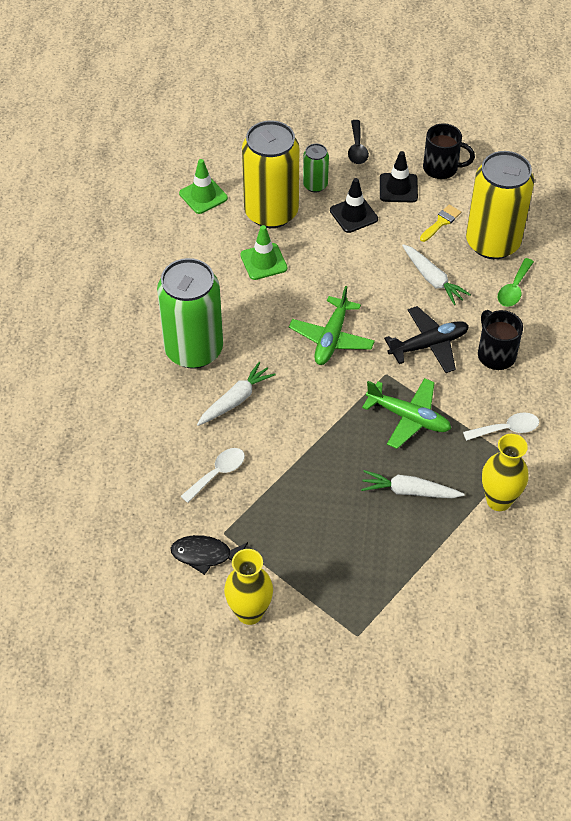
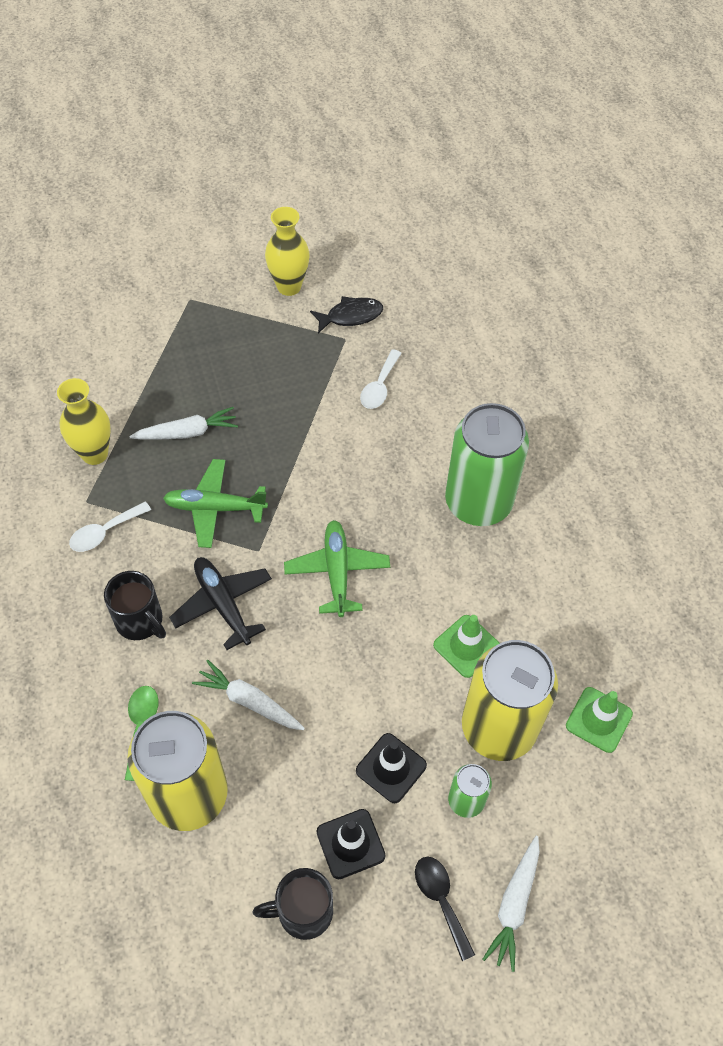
camera: 155 degrees right, 5 degrees up
white carrot [197,362,276,426] -> white carrot moved to [483,836,540,972]
black plane [384,306,469,373] -> black plane turned 105 degrees clockwise [169,557,272,650]
yellow brush [420,205,461,242] -> none

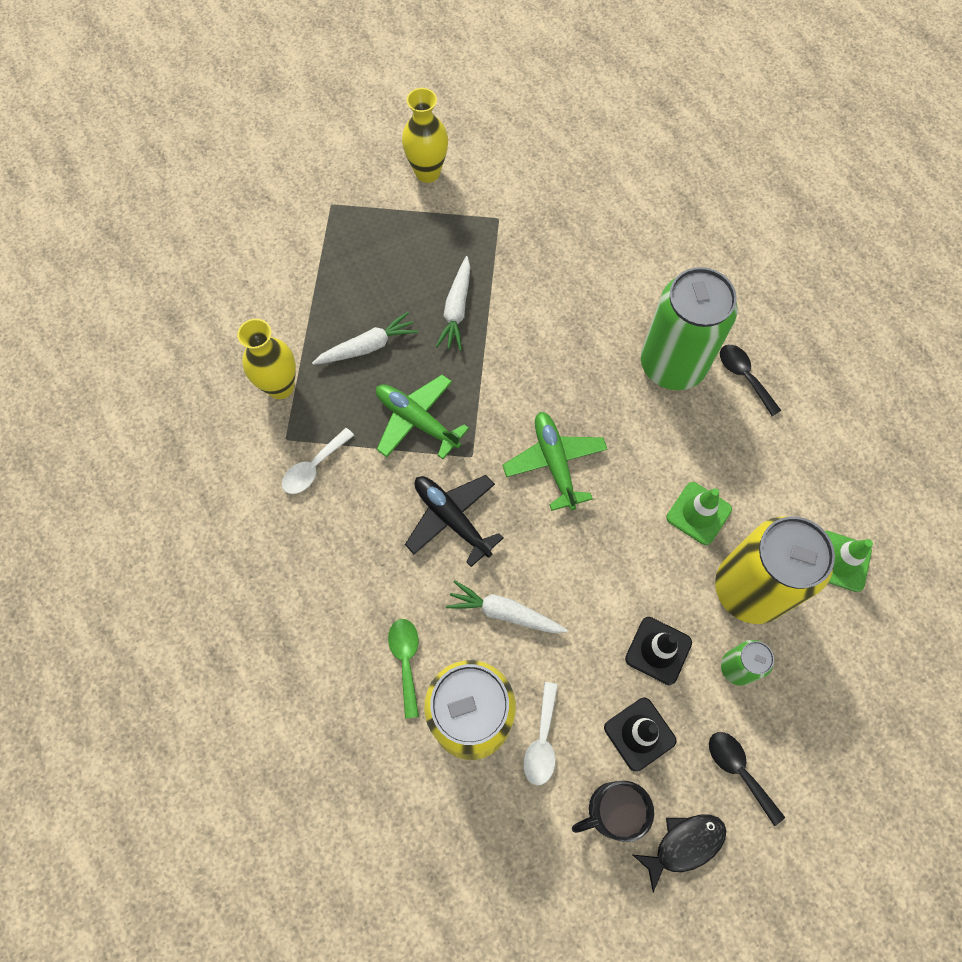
camera: 10 degrees left, 10 degrees up
black mug [104,571,166,640] -> none
green plane [163,459,268,548] -> green plane turned 45 degrees clockwise [376,375,469,459]
black fish [310,296,383,333] -> black fish moved to [633,814,726,893]
white spoon [360,349,402,409] -> white spoon moved to [523,682,558,785]
white carrot [483,836,540,972] -> white carrot moved to [435,256,470,351]
none -> black spoon [720,345,782,416]

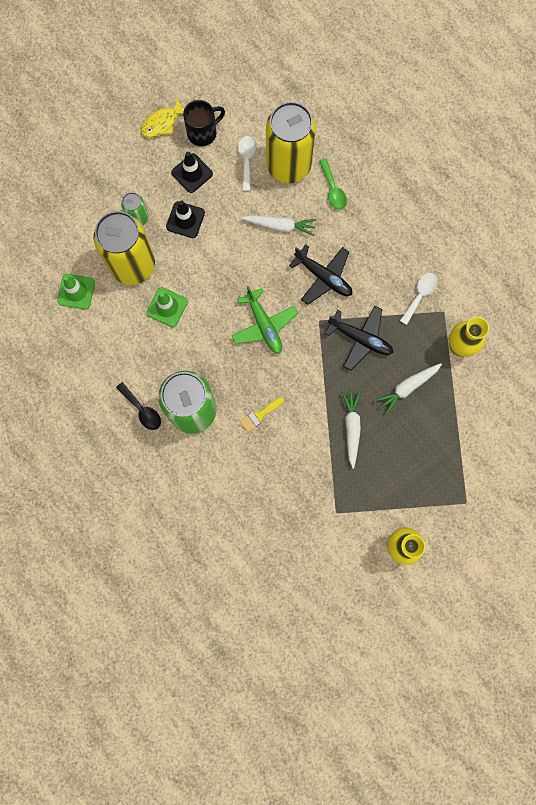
camera: 170 degrees right, 10 degrees up
green plane [376,375,469,459] -> black plane [325,306,393,370]
black fish [633,814,726,893] -> yellow fish [141,98,184,138]
black spoon [709,732,785,826] -> none
none -> yellow brush [240,397,284,432]

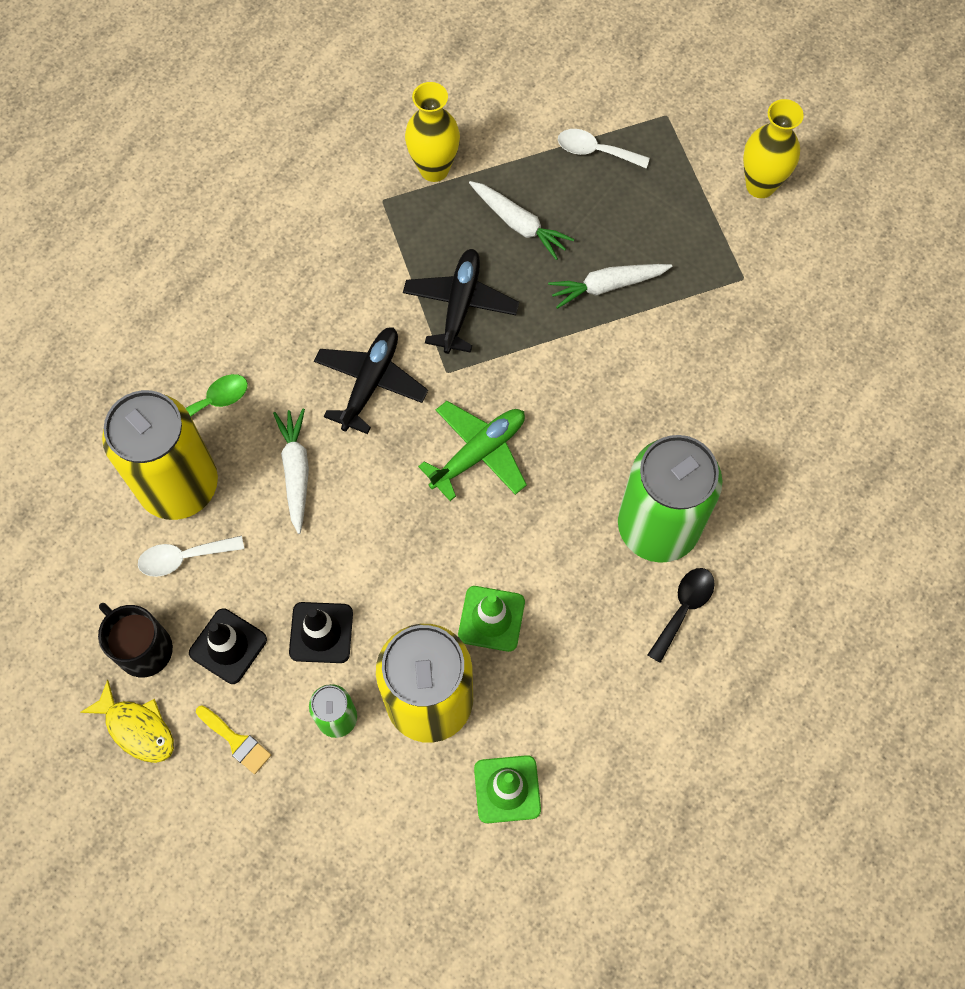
camera: 105 degrees left, 10 degrees down
yellow brush [240,397,284,432] -> yellow brush moved to [196,705,271,774]
white spoon [400,273,437,325] -> white spoon moved to [558,129,650,168]

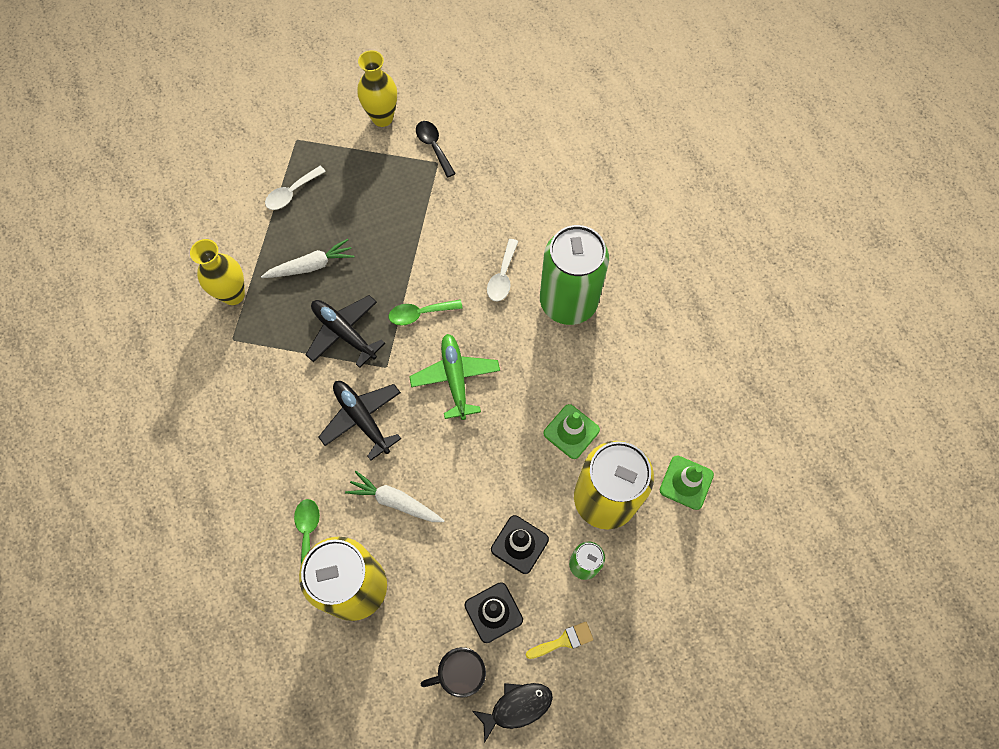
camera: 60 degrees left, 0 degrees up
yellow fish [80,679,174,763] -> black fish [472,683,553,743]
white spoon [138,536,244,577] -> white spoon moved to [487,239,518,301]
white carrot [548,264,673,309] -> none
black spoon [648,568,715,663] -> black spoon moved to [416,121,456,178]
none -> green spoon [389,300,463,326]

